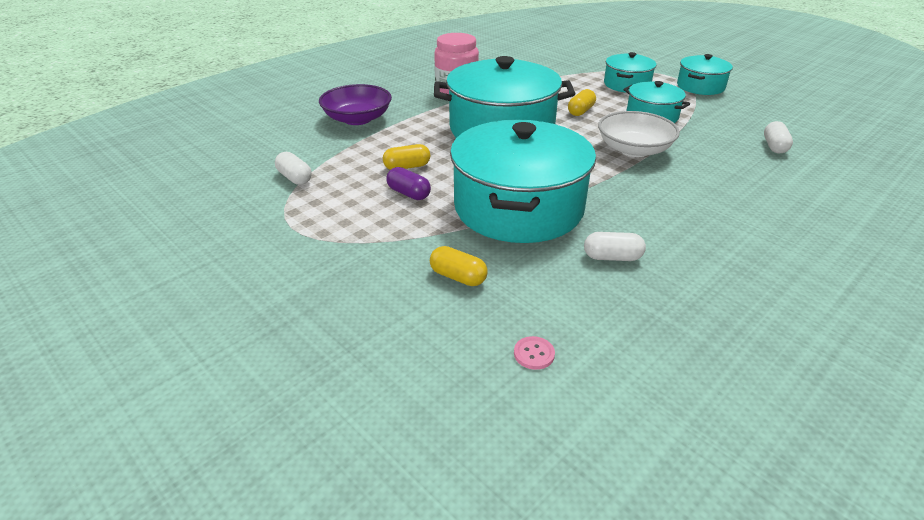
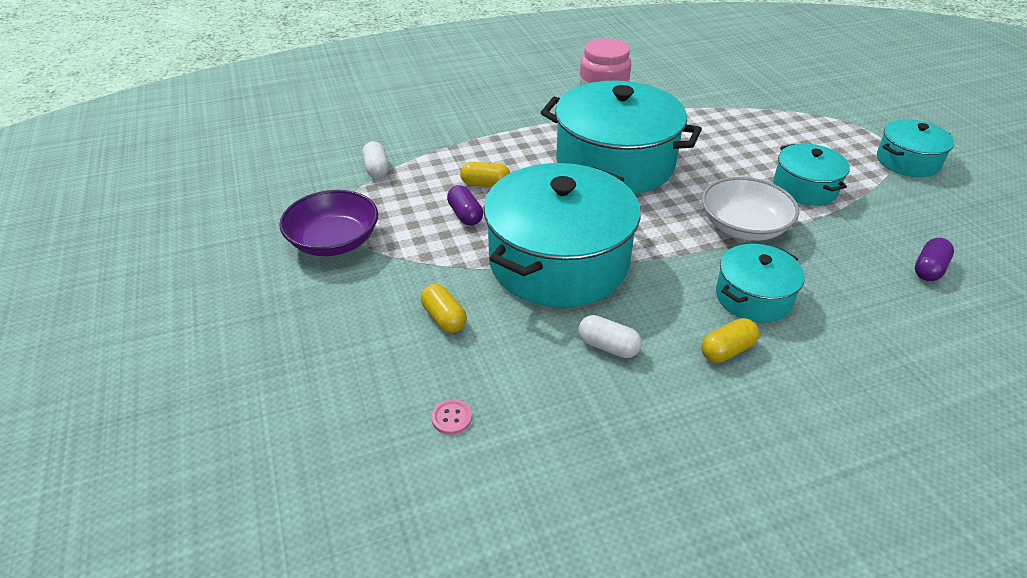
camera: 25 degrees right, 5 degrees up
purple bowl [319,84,392,125] -> purple bowl moved to [279,190,378,256]
yellow capsule [568,89,596,116] -> yellow capsule moved to [701,318,759,363]
turquoise pot [604,52,656,93] -> turquoise pot moved to [716,244,805,323]
white capsule [764,121,793,153] -> purple capsule [915,238,954,281]

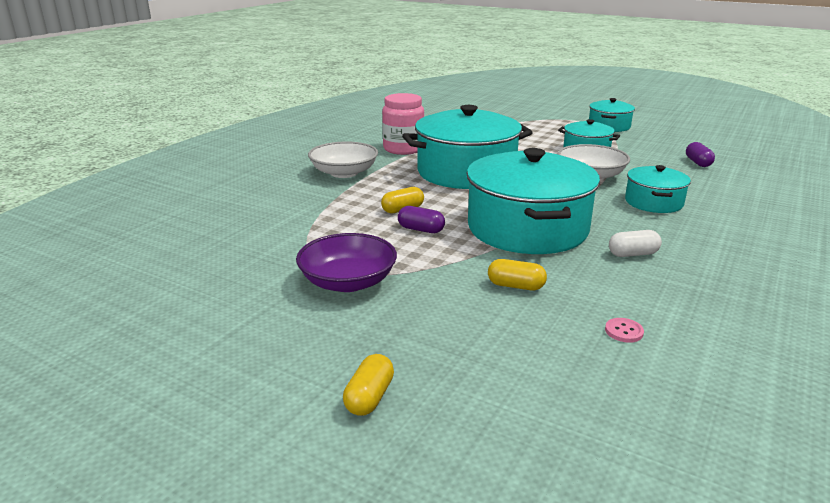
camera: 40 degrees left, 15 degrees down
white capsule [362,141,389,179] -> none
yellow capsule [701,318,759,363] -> yellow capsule moved to [343,354,394,416]
none -> white bowl [308,141,378,178]

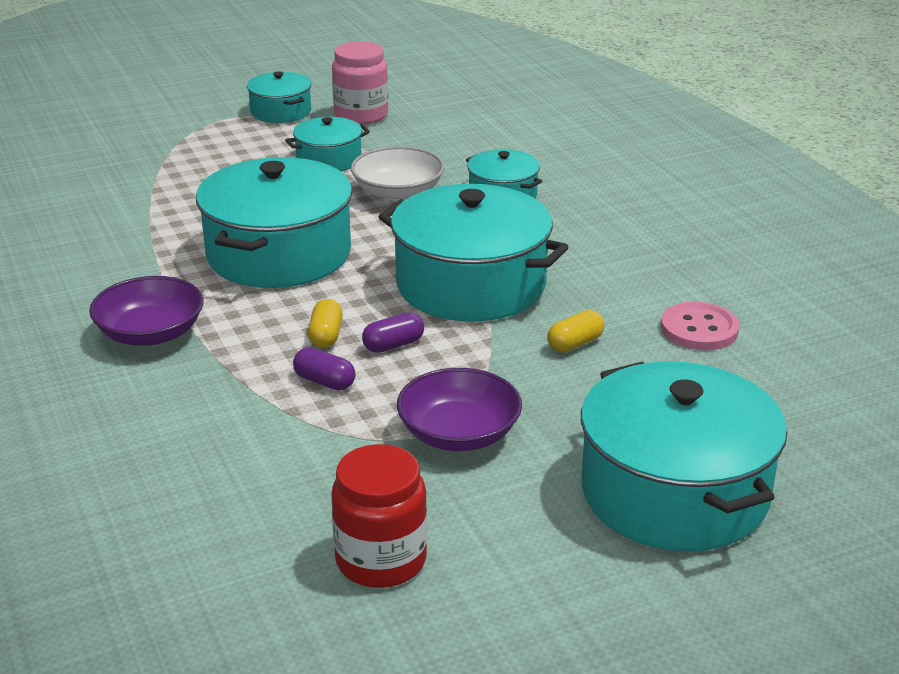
camera: 55 degrees left, 5 degrees up
white bowl [308,141,378,178] -> purple bowl [89,276,204,346]
yellow capsule [343,354,394,416] -> turquoise pot [581,361,787,551]
pink jar [382,93,424,155] -> pink jar moved to [332,41,388,125]
pink button [605,318,644,343] -> pink button [661,302,739,350], size x2.10
white capsule [609,230,662,257] -> none
purple capsule [686,142,715,167] -> purple capsule moved to [293,347,356,390]
none -> red jar [331,444,427,588]

